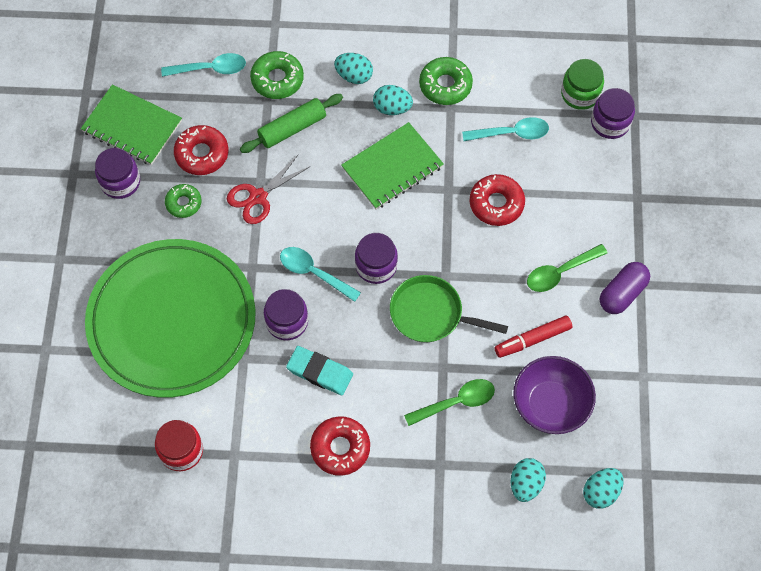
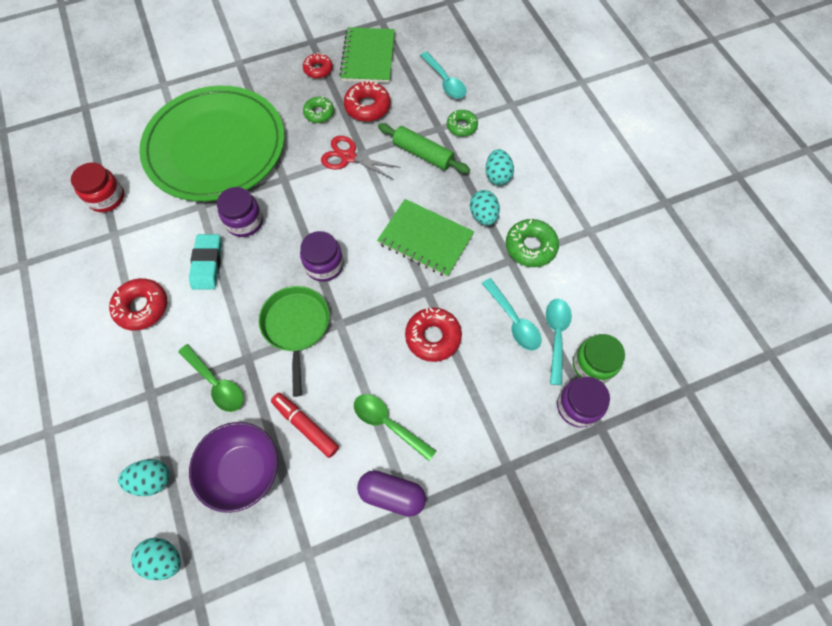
camera: 65 degrees right, 0 degrees up
purple jar [95,148,140,199] -> red donut [303,53,333,78]
green donut [250,51,304,99] -> green donut [447,110,478,137], size x0.66
turquoise spoon [280,247,361,302] -> turquoise spoon moved to [546,299,572,385]

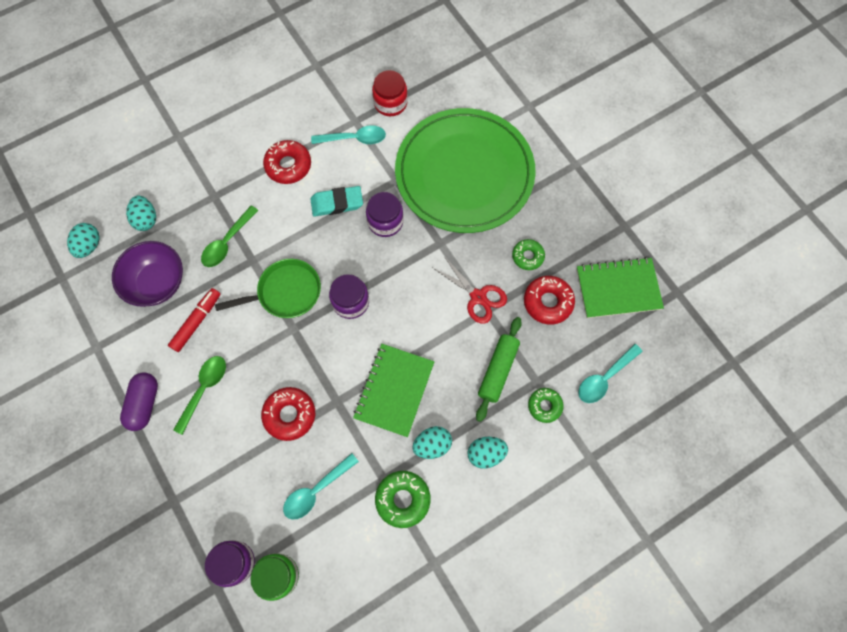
camera: 80 degrees right, 5 degrees up
red donut [303,53,333,78] -> none
red scissors [321,136,401,180] -> red scissors turned 120 degrees clockwise [433,256,507,324]
turquoise spoon [546,299,572,385] -> turquoise spoon moved to [311,125,386,144]

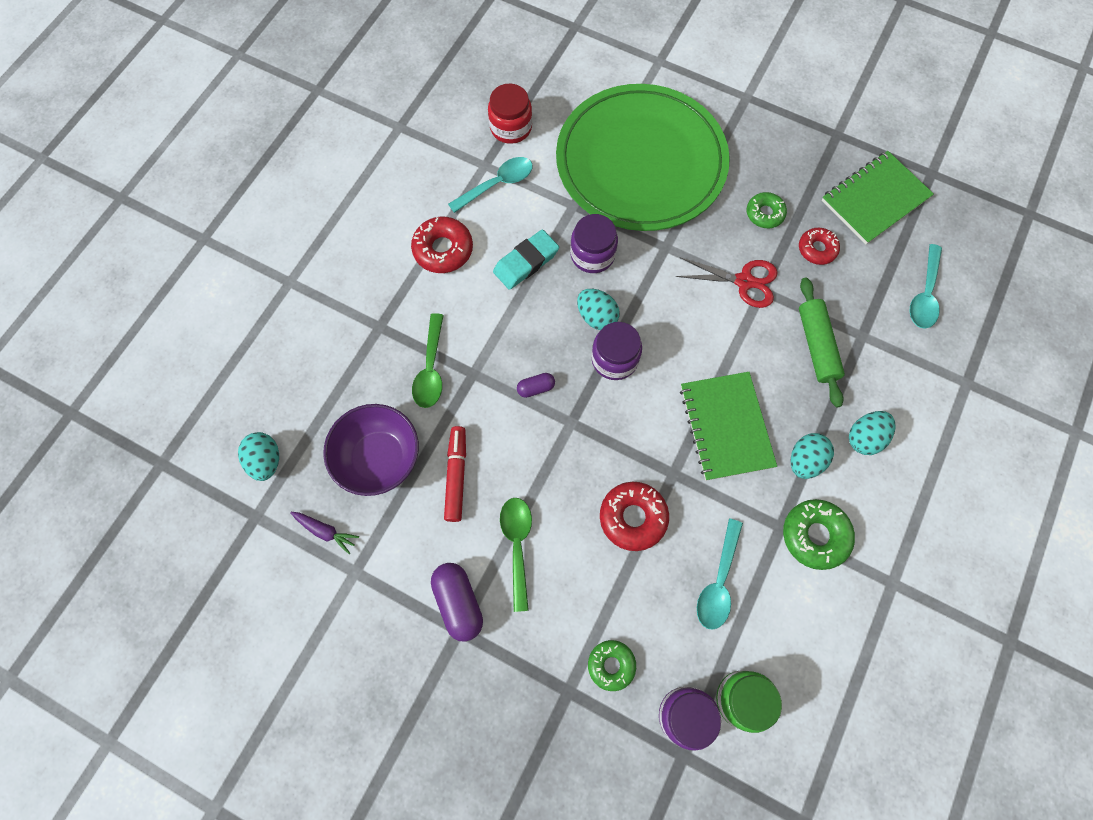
camera: 30 degrees left, 0 degrees up
turquoise egg [126,195,156,231] -> turquoise egg moved to [577,289,620,330]
green pan [215,259,321,318] -> purple capsule [517,373,555,398]
red donut [524,276,575,325] -> red donut [799,228,840,265], size x0.66
green donut [528,388,564,423] -> green donut moved to [588,640,636,691]
none -> purple carrot [290,512,359,554]

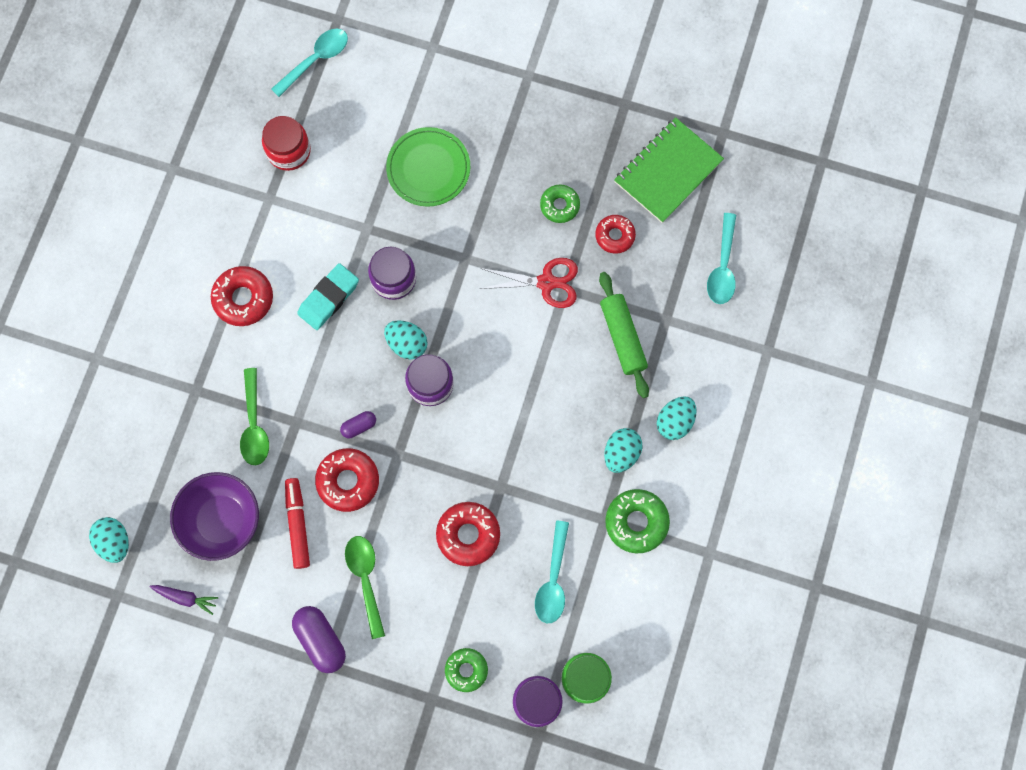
camera: 10 degrees left, 5 degrees up
turquoise spoon [448,157,533,213] -> turquoise spoon moved to [271,29,348,97]
green plate [556,84,730,231] -> green plate [386,127,470,207], size x0.48
green notebook [680,372,777,481] -> none
none -> red donut [315,448,379,512]

